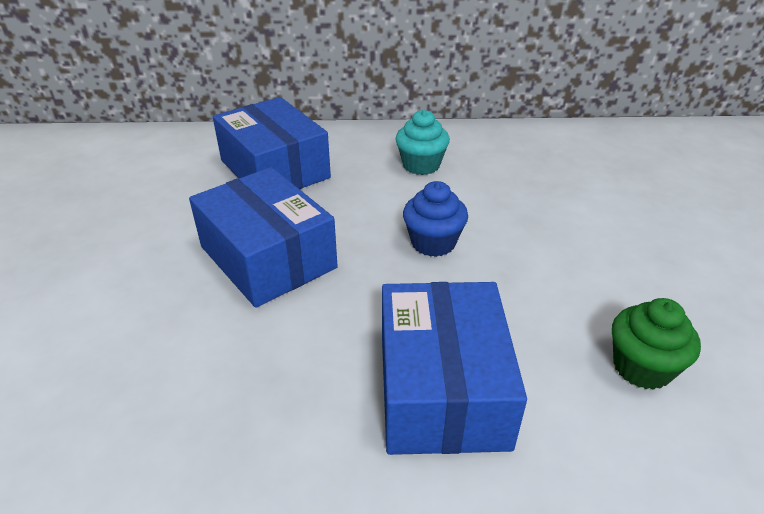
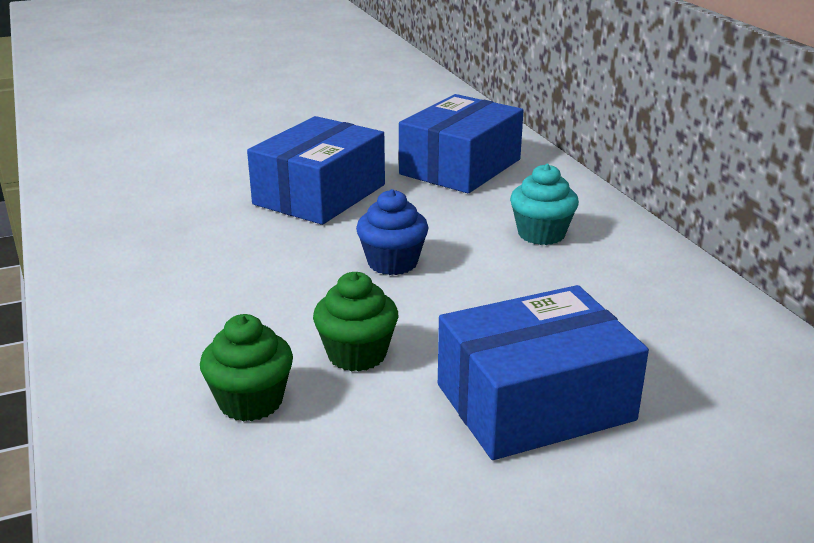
camera: 70 degrees right, 10 degrees down
blue box [382,282,527,455] -> blue box moved to [438,285,649,460]
none -> green cupcake [313,272,398,372]

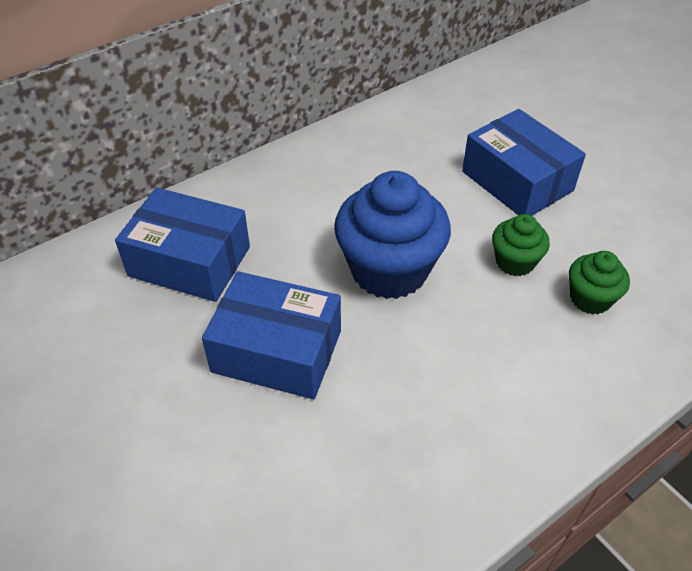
camera: 105 degrees left, 20 degrees up
blue cupcake [356,189,429,275] -> blue cupcake [334,171,451,299], size x1.95
turquoise cupcake [510,164,579,245] -> none

